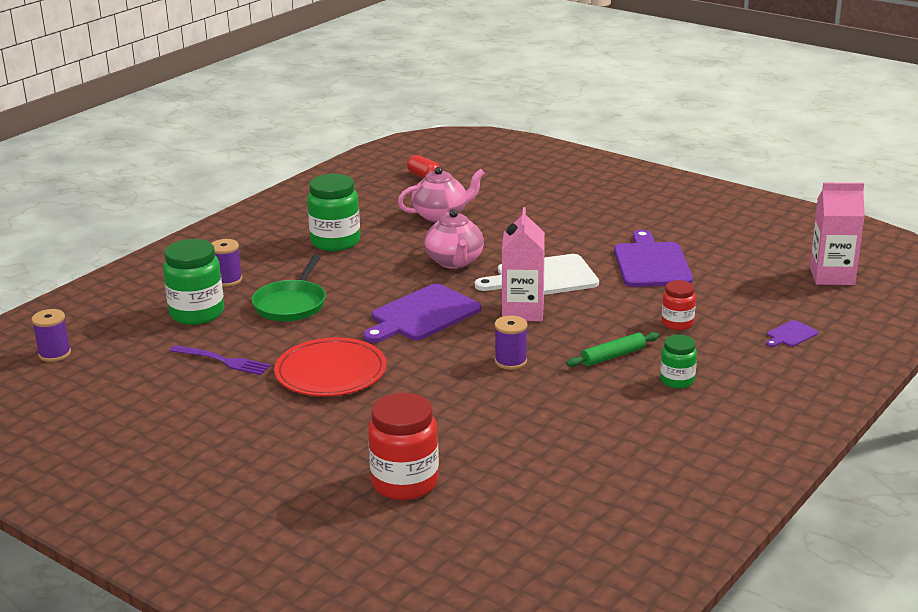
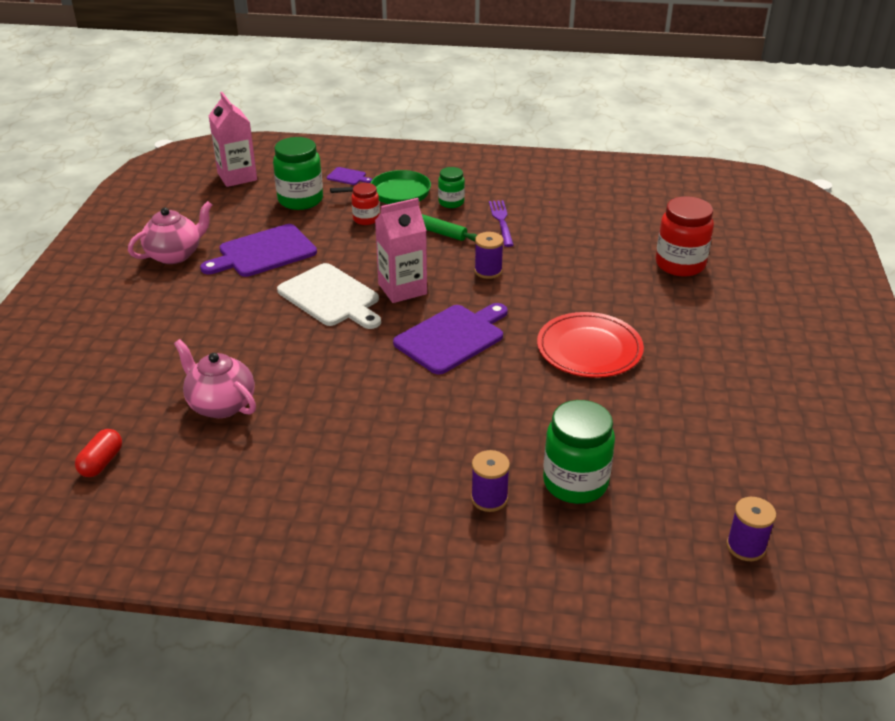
camera: 120 degrees left, 10 degrees up
purple fork [170,345,271,375] -> purple fork moved to [489,200,514,247]
green pan [252,254,326,321] -> green pan moved to [330,170,431,204]
green jar [307,174,360,251] -> green jar moved to [273,137,323,210]
purple cutting board [363,284,481,343] -> purple cutting board turned 60 degrees counterclockwise [393,303,508,375]
pink teapot [424,209,484,269] -> pink teapot moved to [128,201,212,264]

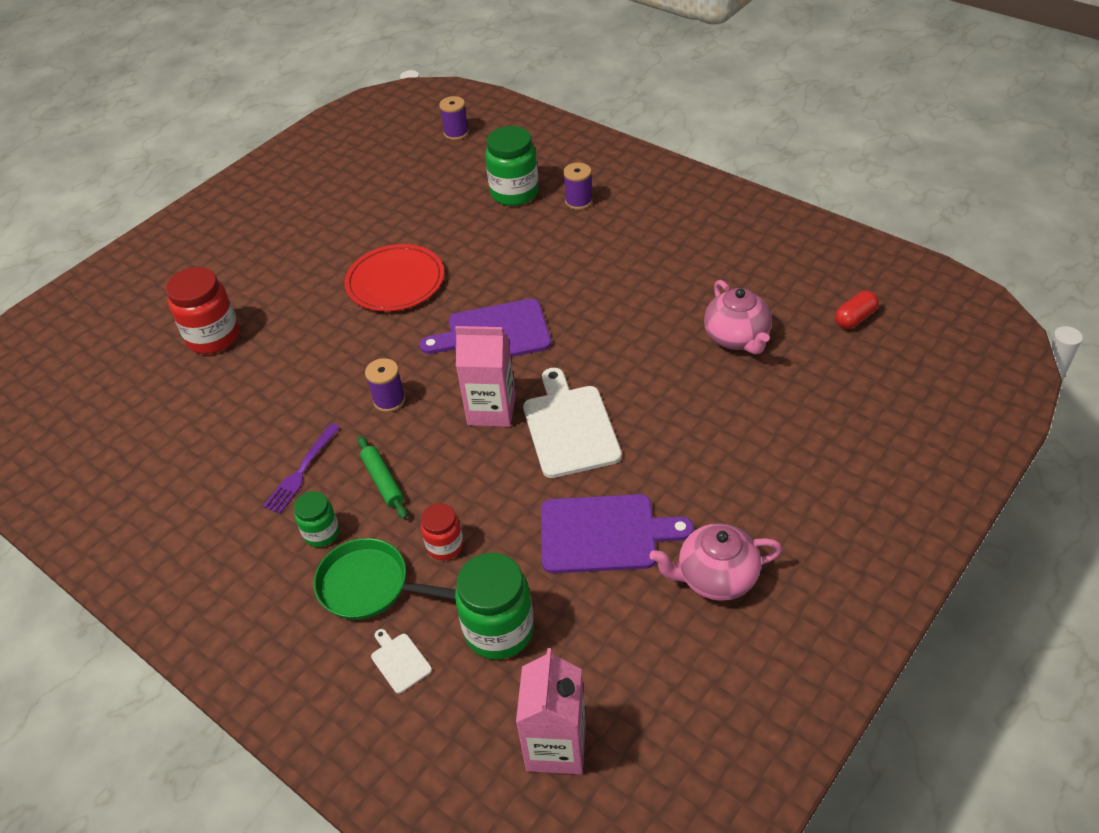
camera: 145 degrees left, 10 degrees up
purple cutting board [327,167,372,185] -> white cutting board [371,629,432,694]

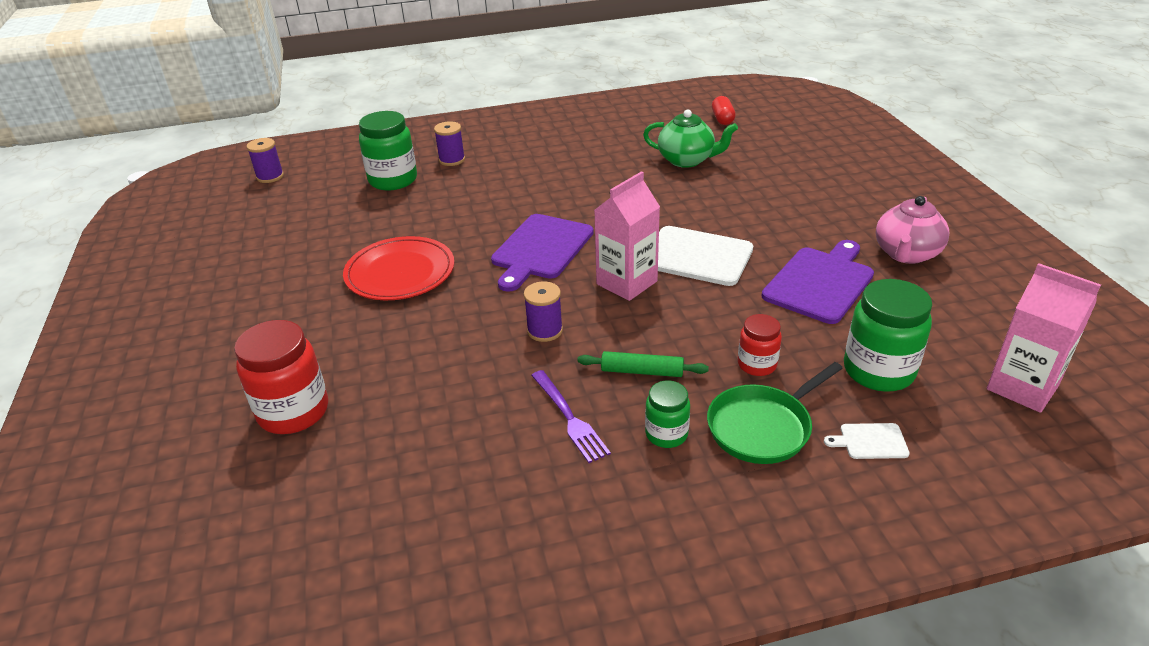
camera: 55 degrees left, 10 degrees down
pink teapot [704,280,772,354] -> green teapot [643,109,738,168]

